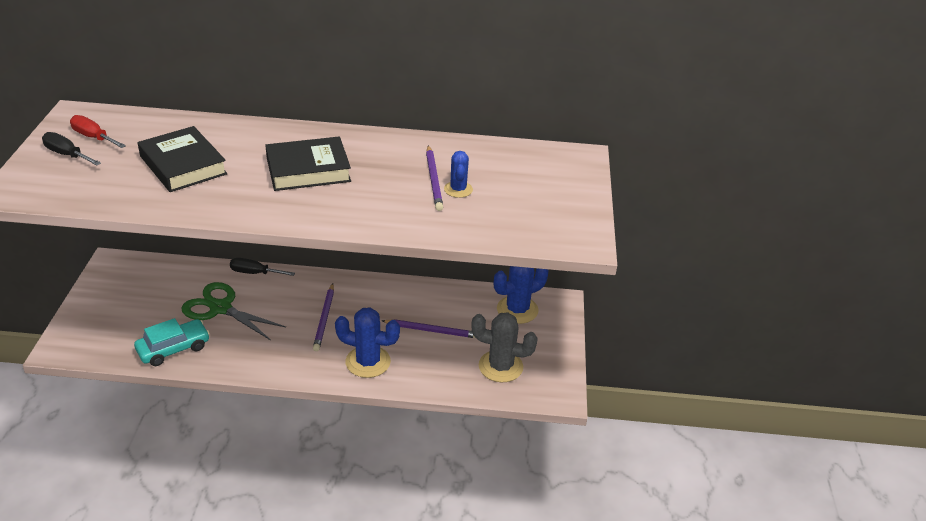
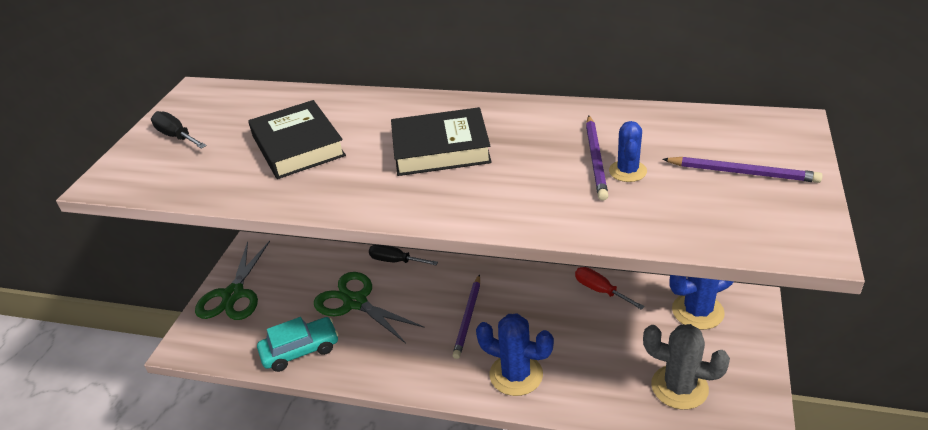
camera: 15 degrees right, 0 degrees up
red screwdriver [70,115,126,148] -> red screwdriver moved to [575,267,645,310]
purple pencil [382,319,475,338] -> purple pencil moved to [662,157,823,183]
none -> green scissors [195,241,270,320]

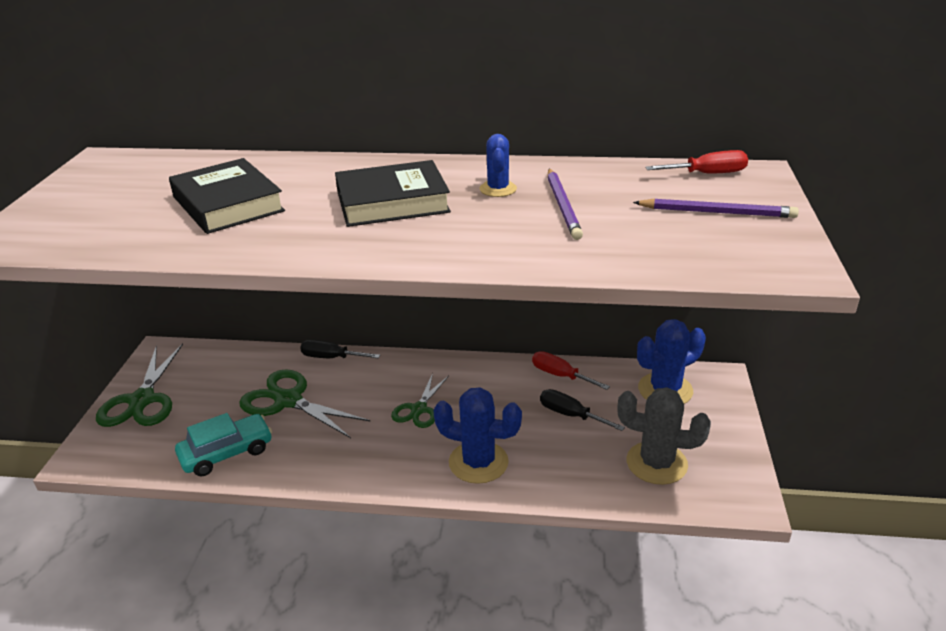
camera: 10 degrees left, 5 degrees down
black screwdriver [151,111,207,149] -> black screwdriver moved to [540,389,625,431]
purple pencil [452,274,480,359] -> green scissors [391,373,449,428]
blue cactus [609,121,647,182] -> blue cactus moved to [479,134,517,197]
none -> red screwdriver [645,150,748,174]

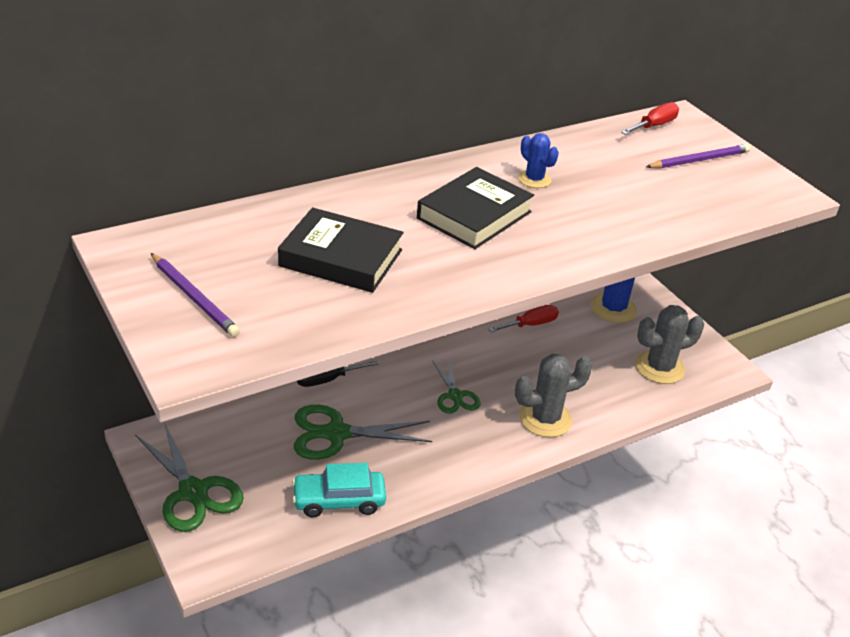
camera: 40 degrees left, 5 degrees up
turquoise car [175,413,272,476] -> turquoise car turned 120 degrees counterclockwise [292,463,386,517]
blue cactus [433,387,522,484] -> grey cactus [515,354,593,437]
red screwdriver [532,351,610,390] -> red screwdriver turned 150 degrees clockwise [488,305,559,332]
black screwdriver [540,389,625,431] -> none
purple pencil [547,169,583,240] -> purple pencil moved to [151,253,240,337]

